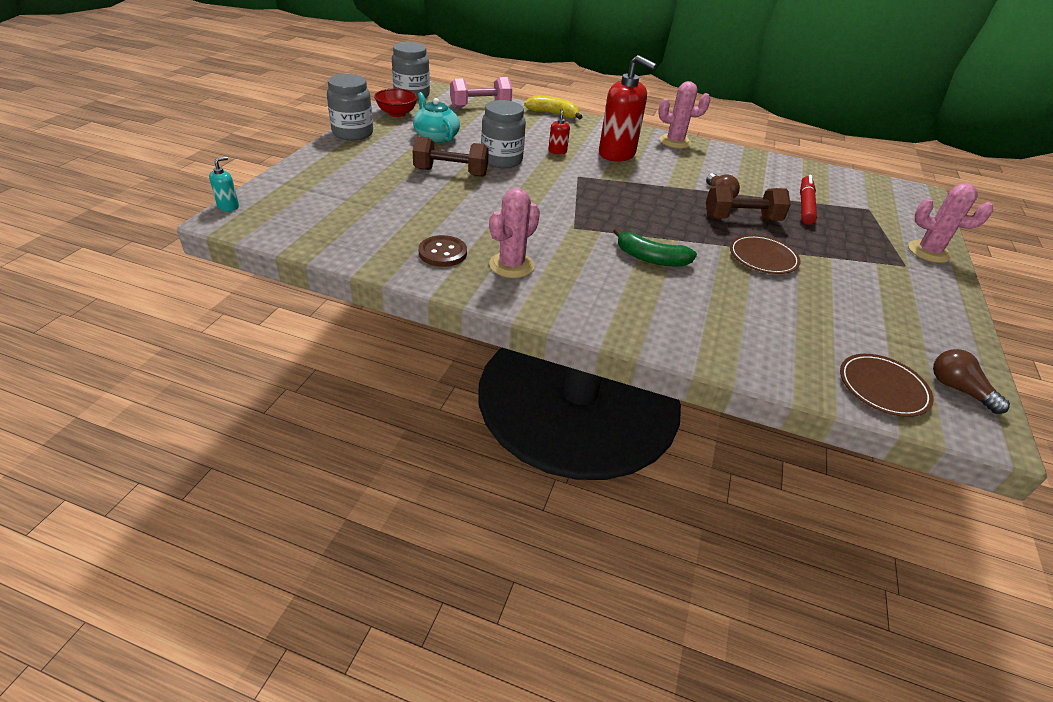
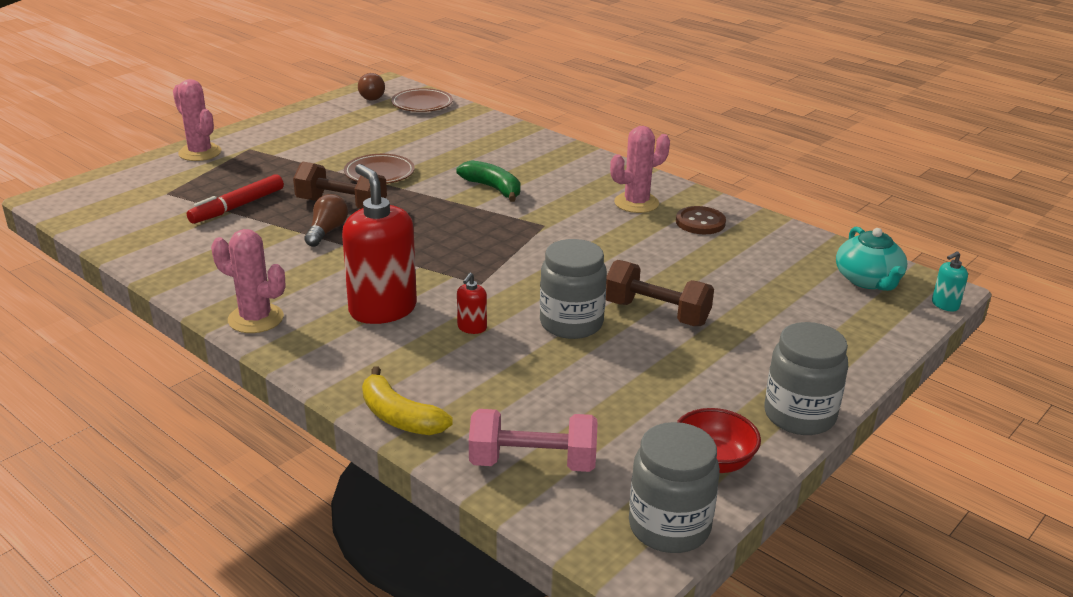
camera: 155 degrees left, 10 degrees down
turquoise teapot [413,92,460,143] -> turquoise teapot moved to [836,227,907,291]

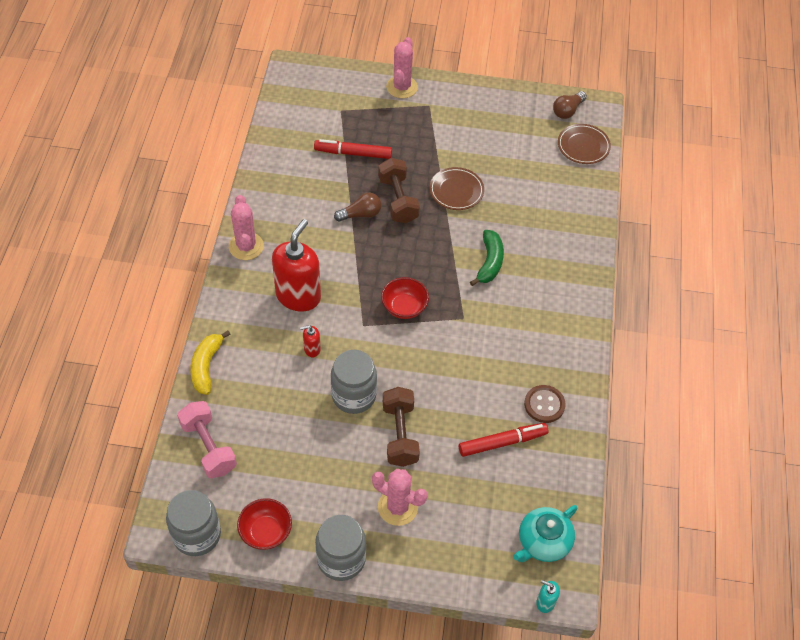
camera: 55 degrees right, 25 degrees up
pink cactus [610,126,670,213] -> pink cactus moved to [372,469,427,526]
none -> red bowl [381,277,429,319]
none -> red marker [459,423,548,457]

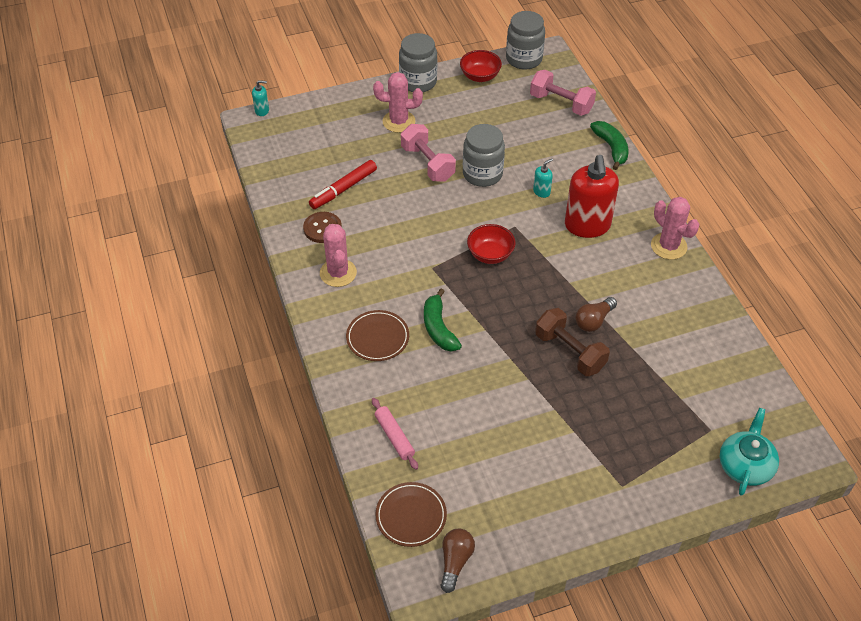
camera: 155 degrees right, 5 degrees down
yellow banana [190,330,230,395] -> green banana [590,121,629,170]
red soap dispenser [300,325,321,357] -> turquoise soap dispenser [533,159,553,198]
red marker [314,139,392,159] -> none
brown dumbbell [383,387,420,467] -> pink dumbbell [401,124,456,182]
pink cactus [386,37,418,98] -> pink cactus moved to [320,224,357,287]
brown plate [430,167,484,210] -> brown plate moved to [346,310,409,361]
turquoise teapot [513,505,578,562] -> turquoise teapot moved to [720,408,779,496]
none -> pink rolling pin [372,398,418,470]

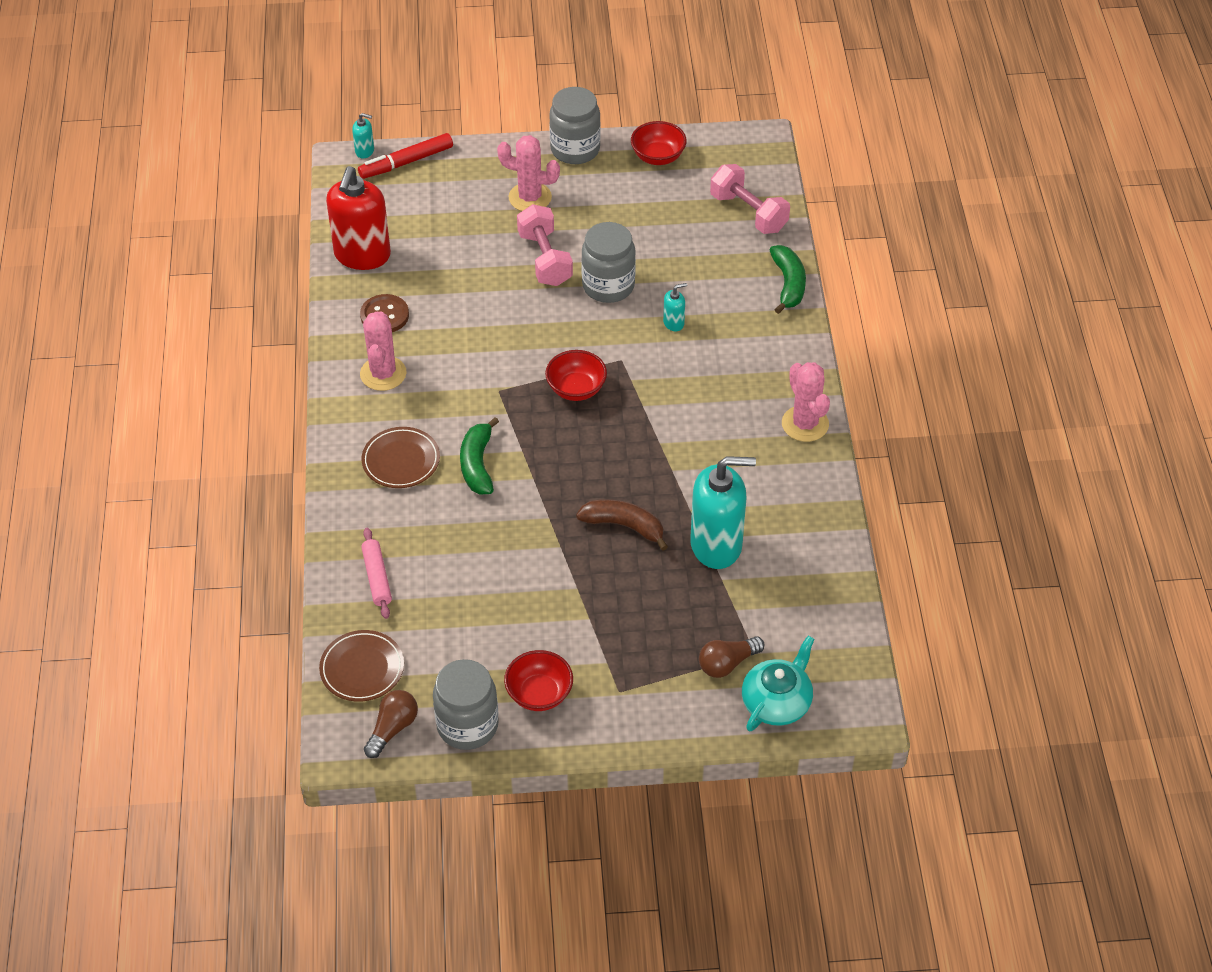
camera: 15 degrees right, 0 degrees up
red marker [309,160,377,209] -> red marker moved to [358,133,453,179]
grey jar [506,11,545,70] -> grey jar moved to [433,659,499,750]
brown dumbbell [535,308,610,376] -> brown banana [576,499,668,551]
red soap dispenser [565,155,619,238] -> red soap dispenser moved to [326,166,391,270]
brown light bulb [575,297,617,332] -> brown light bulb moved to [699,636,764,678]
none -> red bowl [504,650,573,711]
none -> turquoise soap dispenser [690,456,756,569]

